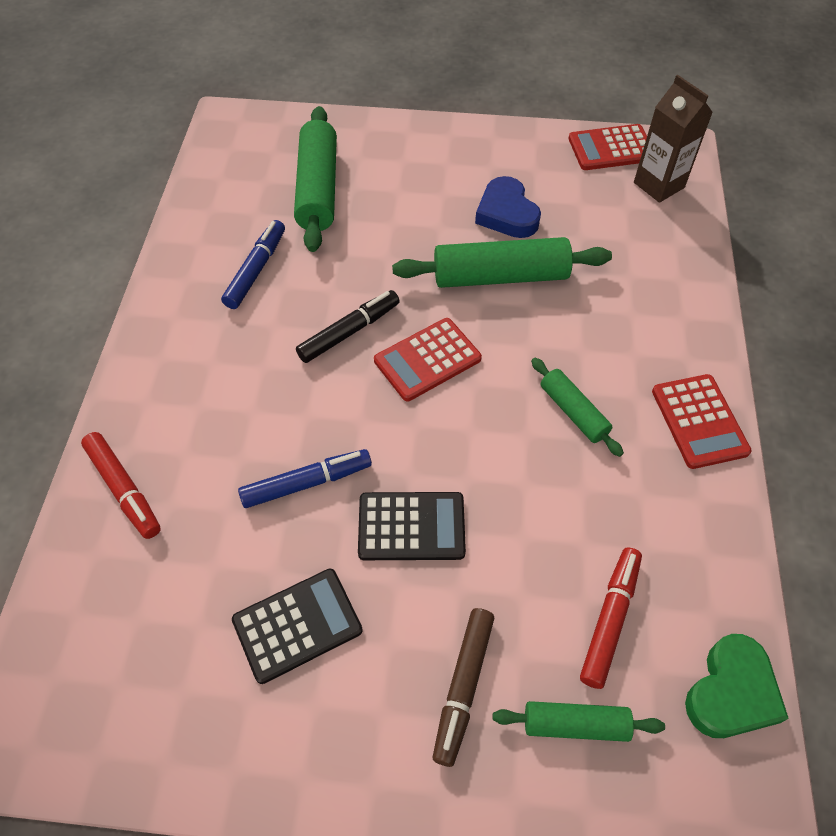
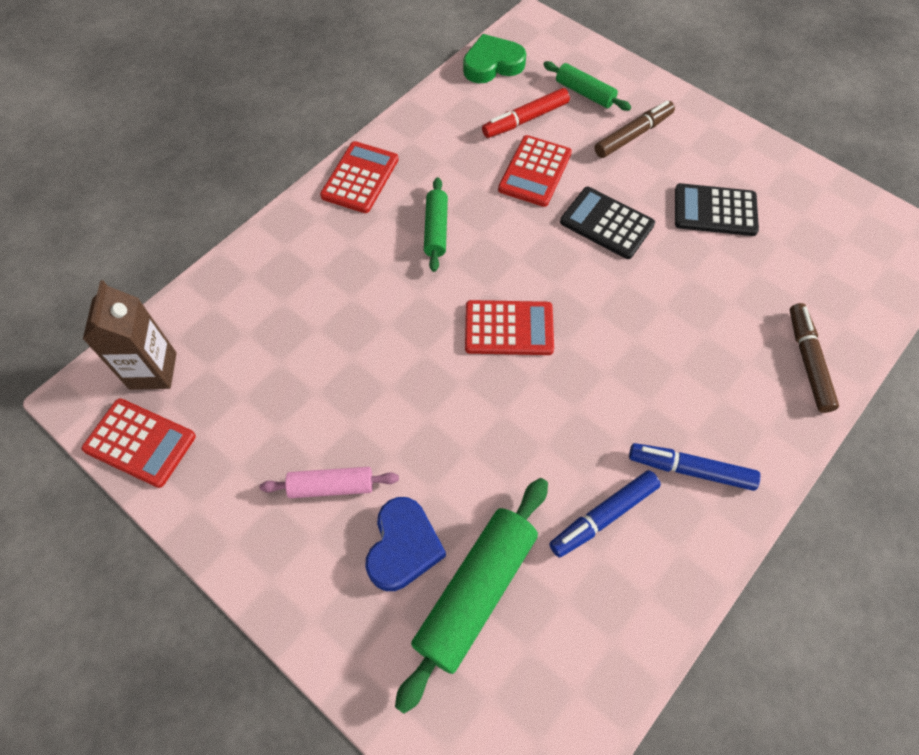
camera: 145 degrees left, 5 degrees up
red marker [81,432,161,539] -> brown marker [790,303,839,413]
blue marker [238,449,372,508] -> blue marker moved to [629,443,761,491]
black marker [296,290,400,363] -> none
green rolling pin [392,237,612,288] -> none
blue heart [475,176,541,238] -> blue heart moved to [365,497,446,591]
none -> pink rolling pin [260,467,399,498]
none -> red calculator [498,135,572,207]

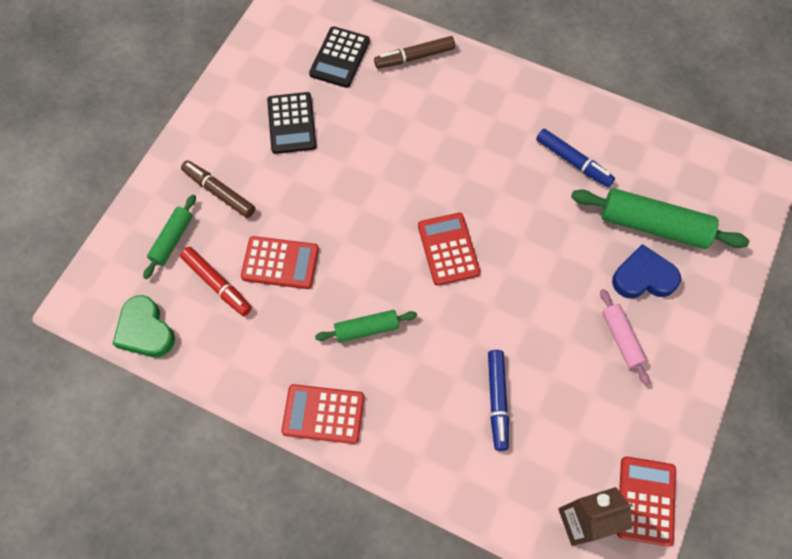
camera: 105 degrees left, 5 degrees up
black calculator [560,187,655,259] -> black calculator moved to [309,26,370,88]
blue marker [629,443,761,491] -> blue marker moved to [488,350,509,451]

